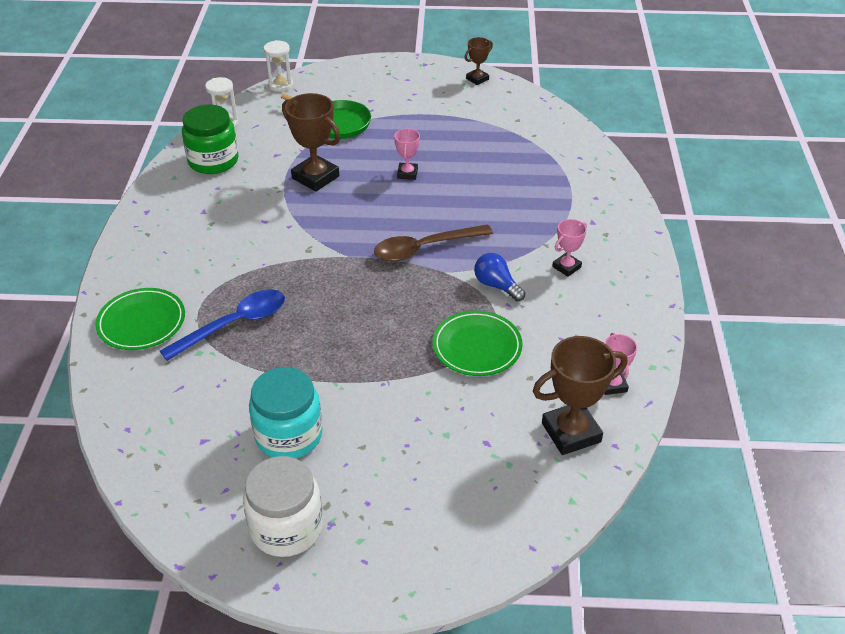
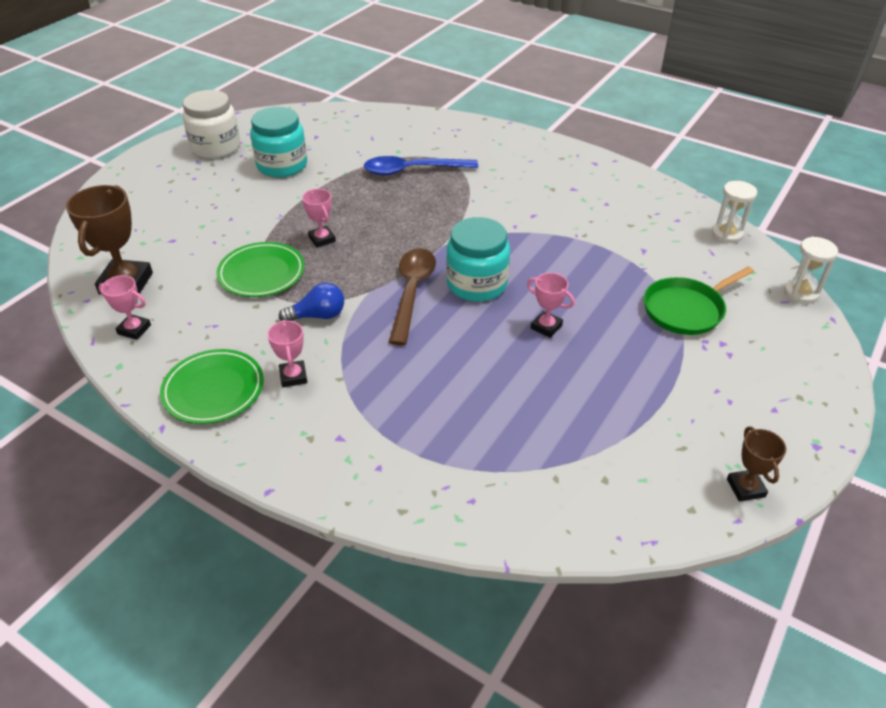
camera: 120 degrees right, 0 degrees up
green plate [95,288,185,350] -> green plate moved to [160,349,264,424]
blue spoon [160,289,285,361] -> blue spoon turned 90 degrees clockwise [364,156,478,175]
green jar [182,105,239,174] -> none
brown trophy [282,93,340,191] -> none
none -> pink trophy [302,189,336,248]
none -> turquoise jar [446,217,510,302]

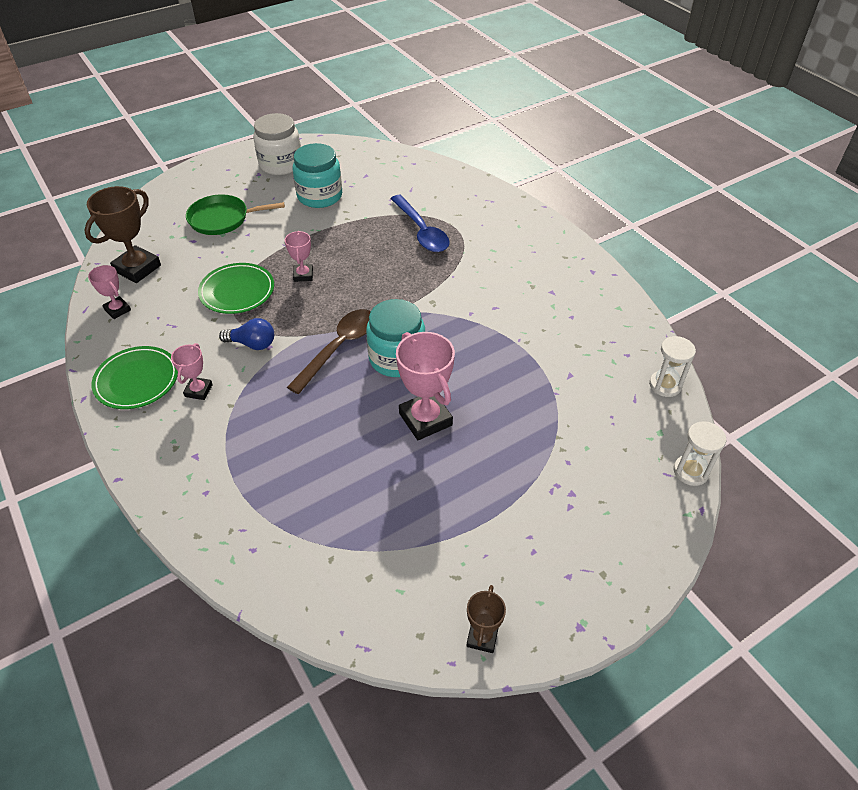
camera: 25 degrees right, 5 degrees up
blue spoon [364,156,478,175] -> blue spoon turned 135 degrees counterclockwise [390,195,450,252]
pink trophy [527,273,575,338] -> pink trophy [396,332,455,440], size x1.82
green pan [644,267,754,335] -> green pan moved to [186,194,285,235]

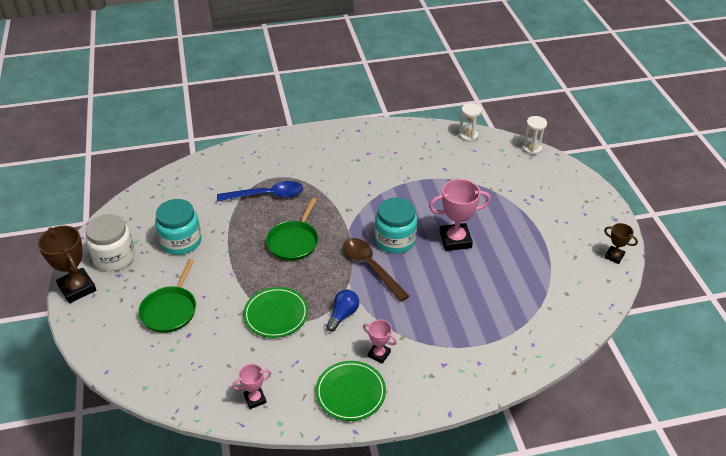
camera: 70 degrees left, 5 degrees down
brown trophy [84,186,161,283] -> brown trophy moved to [38,226,96,303]
pink trophy [285,231,313,282] -> none
none -> green pan [266,198,318,261]

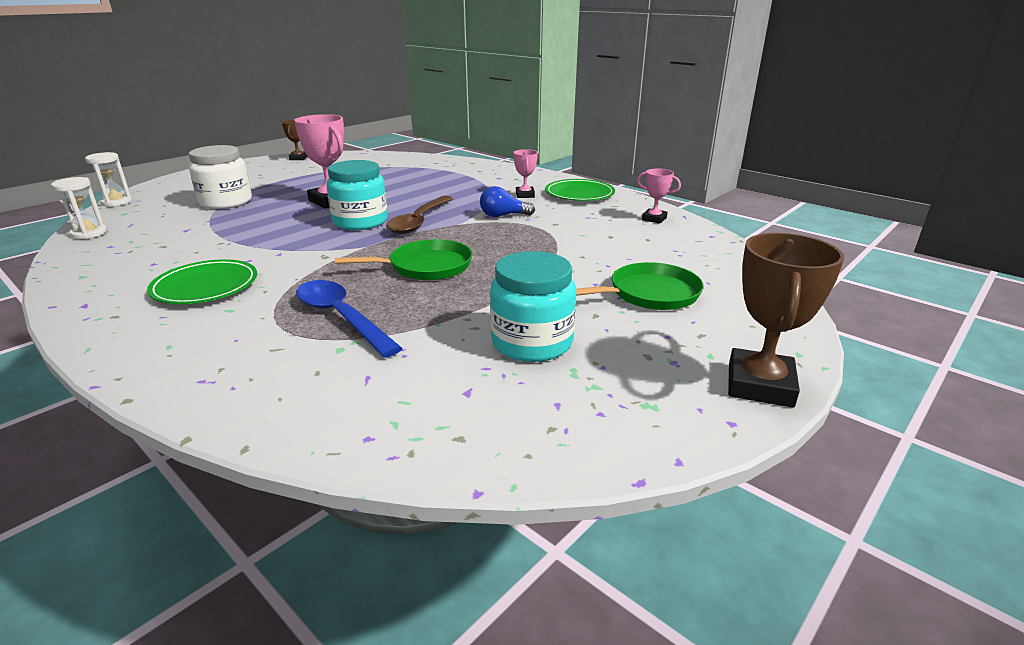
camera: 125 degrees left, 15 degrees down
white jar [86,214,135,271] -> white jar moved to [189,145,252,209]
green plate [243,287,308,338] -> green plate moved to [147,259,257,304]

